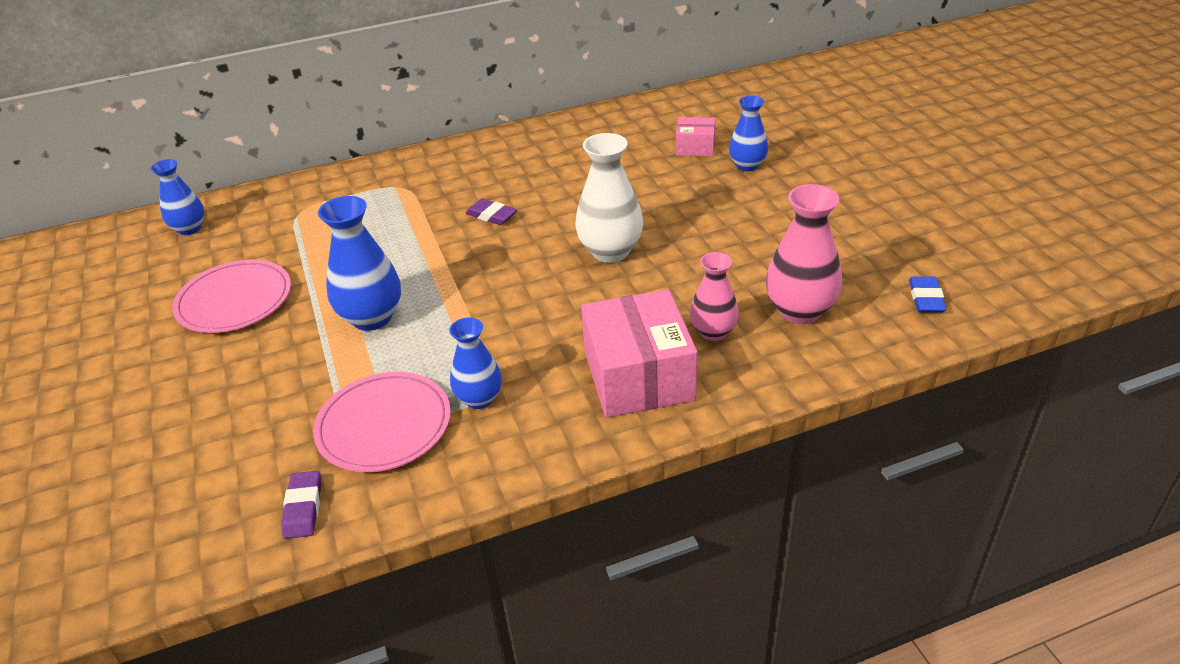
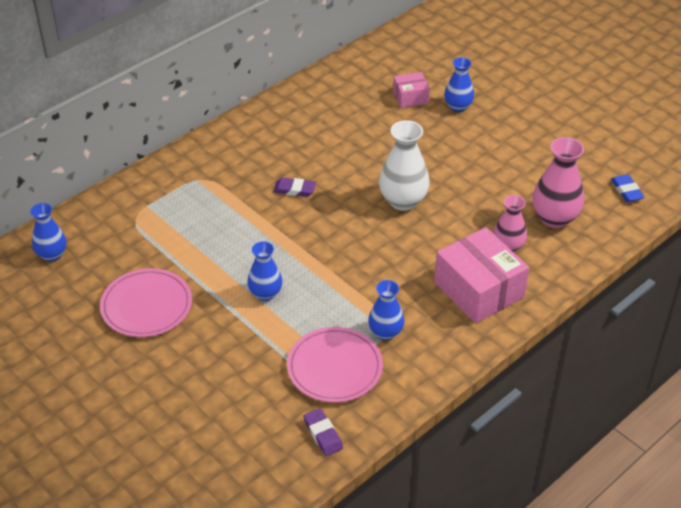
camera: 25 degrees left, 5 degrees up
blue vase [318,196,401,331] -> blue vase [247,241,283,301], size x0.65

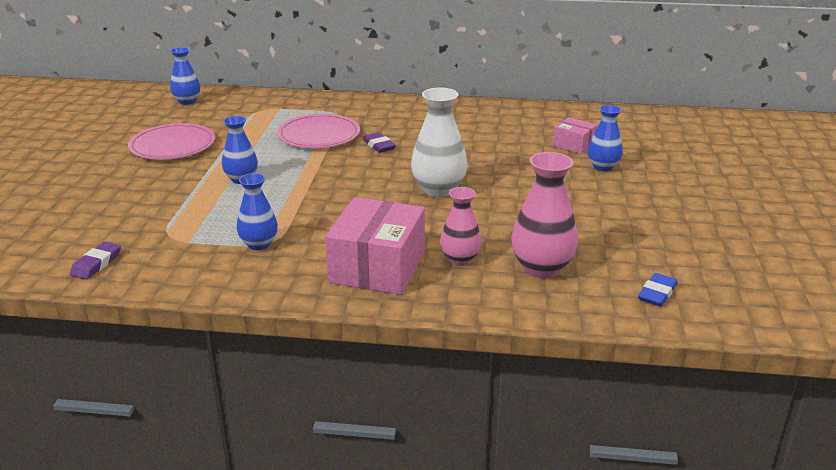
camera: 50 degrees right, 15 degrees down
pink plate [287,327,383,403] -> pink plate moved to [277,114,360,148]

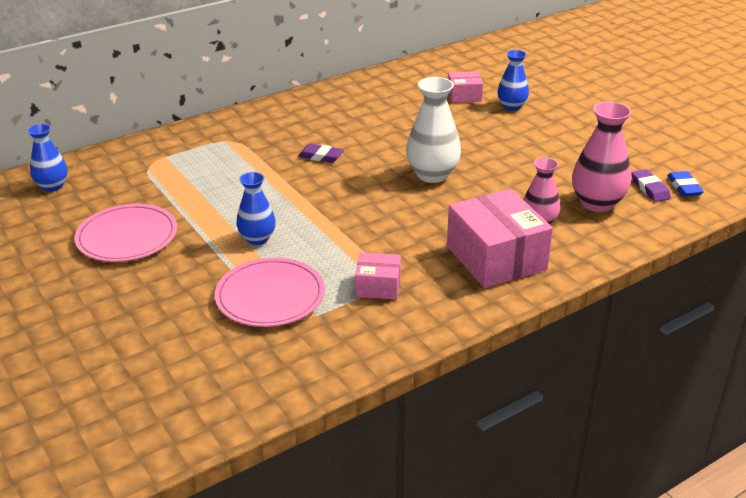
camera: 40 degrees left, 5 degrees up
purple eraser [70,241,121,280] -> purple eraser moved to [632,169,671,202]
blue vase [237,173,278,250] -> pink box [355,252,401,300]
pink plate [277,114,360,148] -> pink plate moved to [215,258,325,327]

